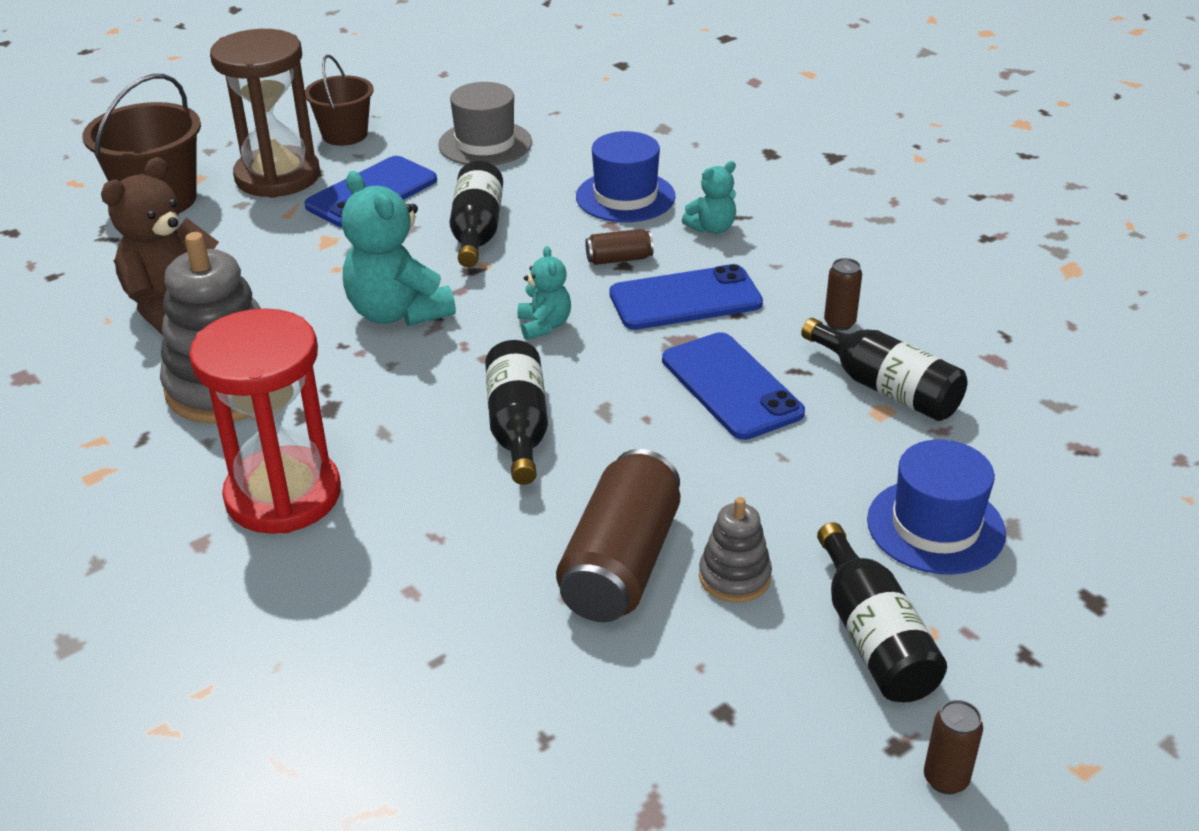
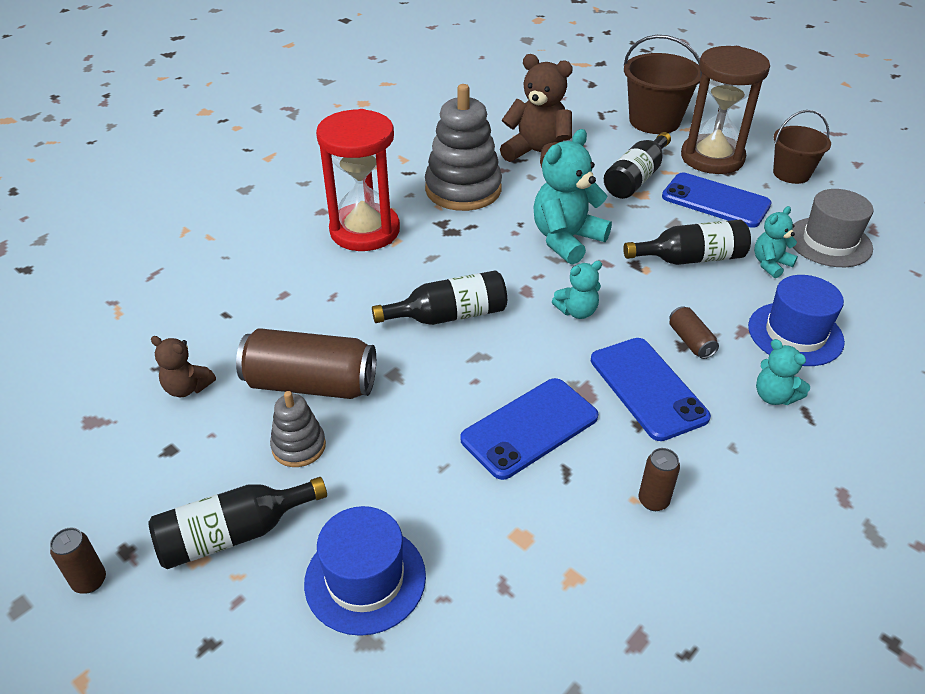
camera: 80 degrees right, 5 degrees up
black bottle [801,318,967,421] -> black bottle moved to [604,132,671,199]
none -> brown teddy bear [151,336,216,397]
none -> turquoise teddy bear [754,206,798,278]

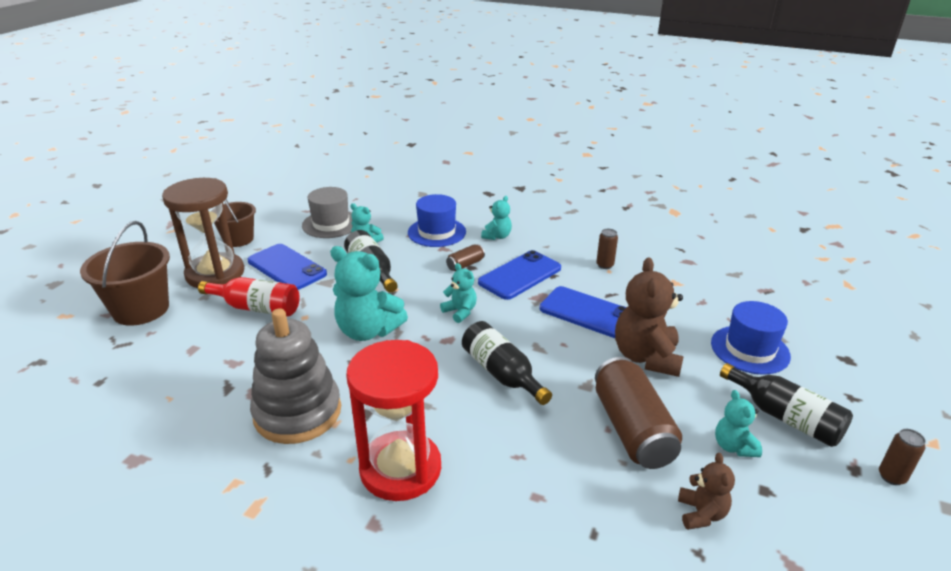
camera: 110 degrees left, 10 degrees down
grey stacking toy [270,391,326,467] -> none
brown teddy bear [500,54,573,167] -> brown teddy bear moved to [615,258,684,377]
black bottle [604,132,671,199] -> red bottle [198,277,300,317]
blue phone [662,173,772,228] -> blue phone turned 60 degrees counterclockwise [248,244,327,290]
none -> turquoise teddy bear [715,390,762,457]

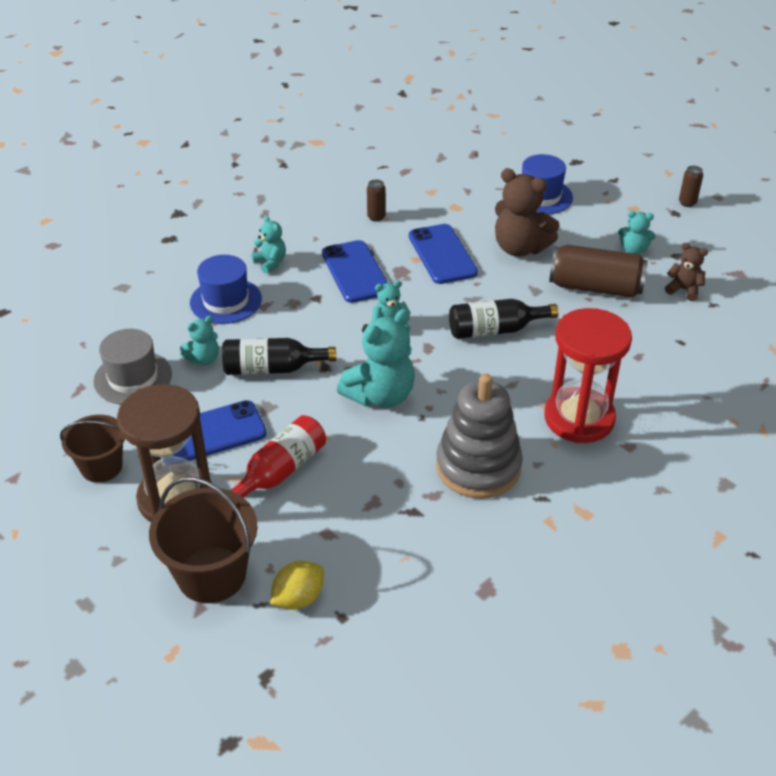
camera: 65 degrees left, 10 degrees up
brown can [446,244,485,271] -> none
blue phone [540,286,626,338] -> blue phone turned 75 degrees counterclockwise [409,224,478,284]
black bottle [720,363,853,447] -> none
none -> yellow lemon [270,561,324,610]

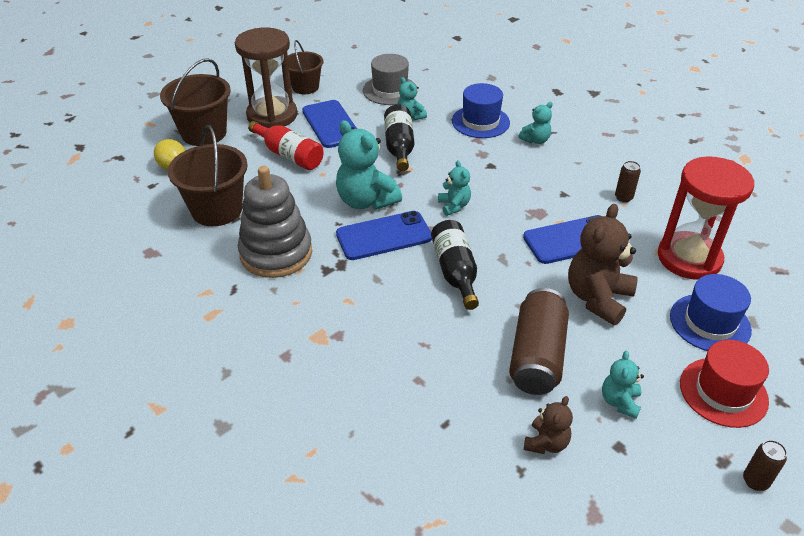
camera: 90 degrees right, 0 degrees up
blue phone [322,240,388,303] -> blue phone moved to [336,211,432,260]
red hourglass [544,308,632,443] -> red hourglass moved to [658,156,754,280]
none -> brown bucket [168,125,248,226]
none -> red hat [680,340,769,428]

